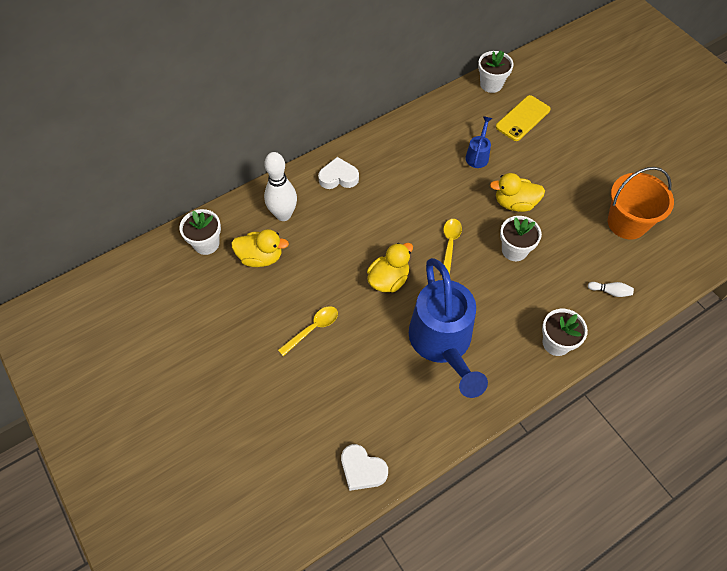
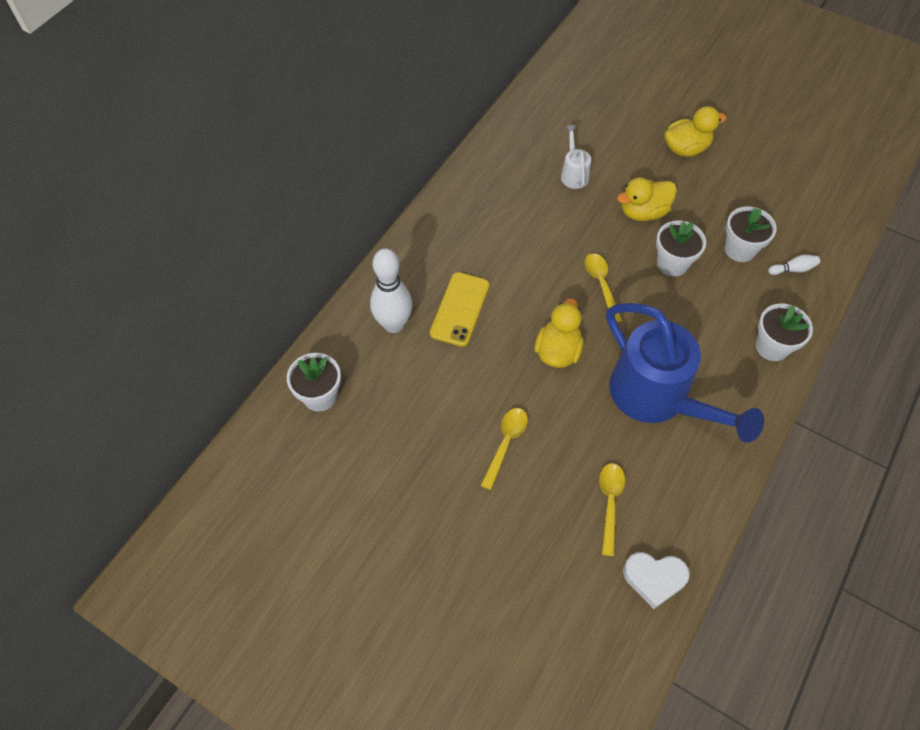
camera: 25 degrees left, 0 degrees up
yellow duck [231,229,289,267] -> yellow duck moved to [664,106,727,157]
white heart [318,157,359,189] -> none
blue watering can [465,116,492,168] -> white watering can [561,125,591,189]
white flower pot [478,51,514,93] -> white flower pot moved to [725,206,777,262]
yellow phone [496,95,551,141] -> yellow phone moved to [430,272,490,347]
orange bucket [608,167,674,239] -> none
none -> yellow spoon [599,463,625,556]

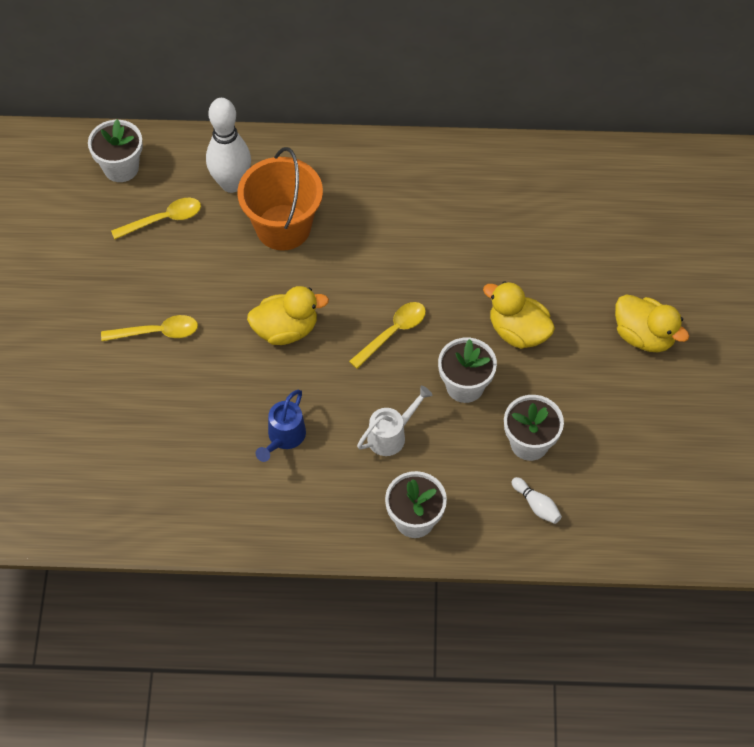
camera: 60 degrees right, 0 degrees up
yellow phone [430,272,490,347] -> orange bucket [238,147,323,251]
white watering can [561,125,591,189] -> white watering can moved to [357,386,433,456]
yellow spoon [599,463,625,556] -> yellow spoon moved to [111,198,201,240]
blue watering can [606,303,764,443] -> blue watering can [255,389,306,462], size x0.43
white heart [623,552,690,609] -> none

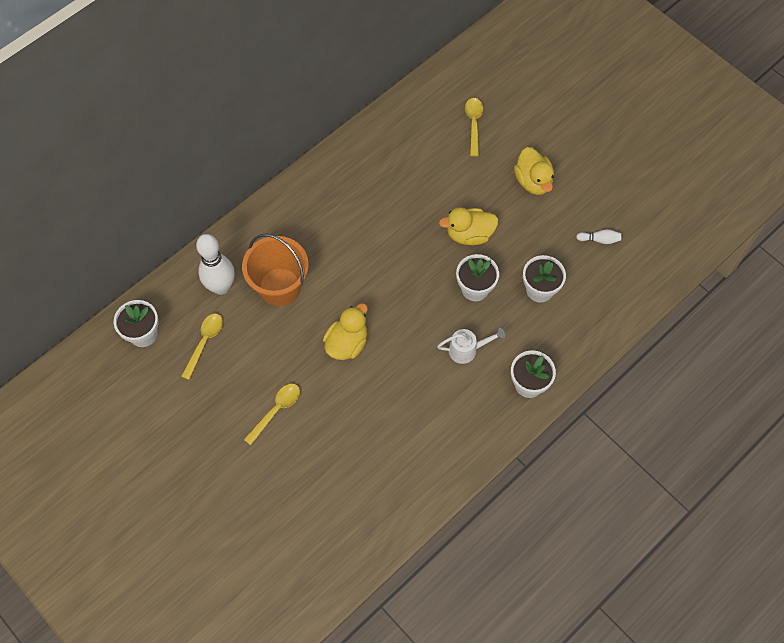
camera: 45 degrees left, 5 degrees up
blue watering can [255,389,306,462] -> none
yellow spoon [349,302,426,369] -> yellow spoon moved to [465,98,483,157]
white watering can [357,386,433,456] -> white watering can turned 75 degrees clockwise [437,328,505,364]
white bowling pin [512,477,562,524] -> white bowling pin moved to [576,229,621,244]
yellow duck [615,294,689,352] -> yellow duck turned 75 degrees clockwise [514,147,554,195]

